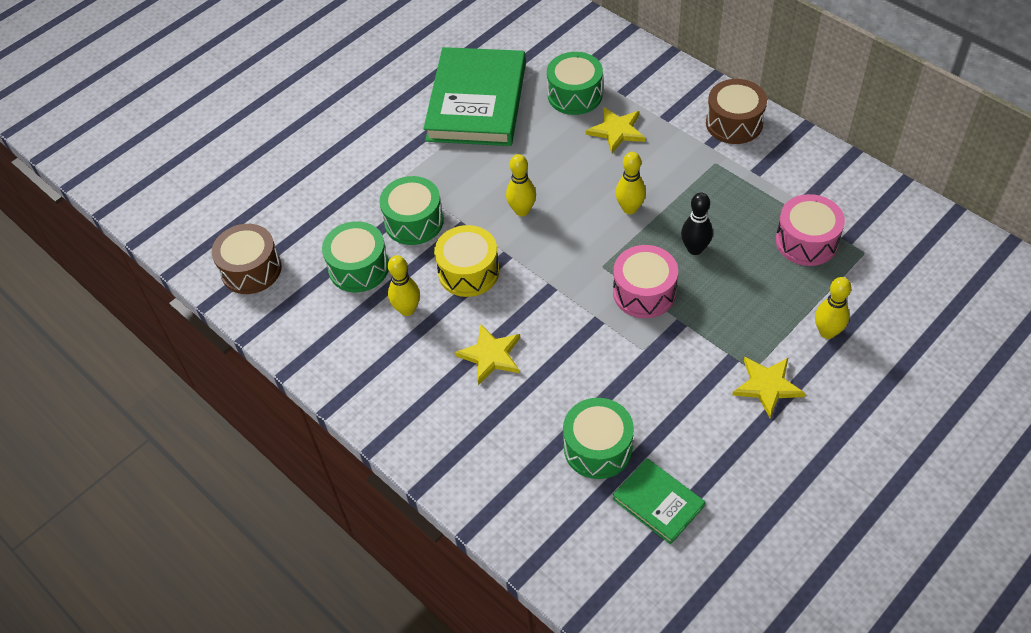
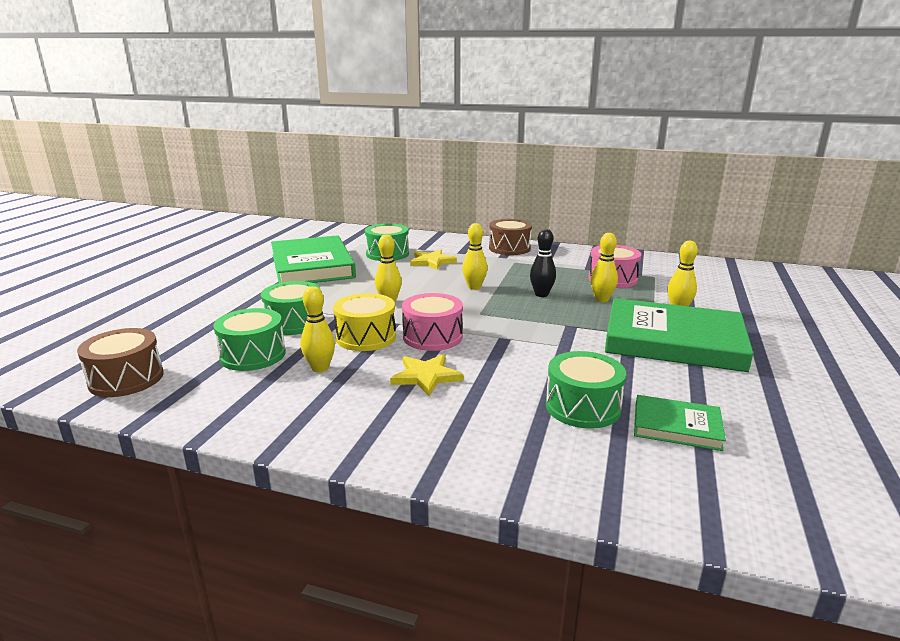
camera: 30 degrees left, 30 degrees down
pink drum [613,245,678,318] -> pink drum moved to [402,293,463,351]
yellow star [732,357,806,418] -> green book [605,298,753,372]
none -> yellow bowling pin [591,233,618,302]

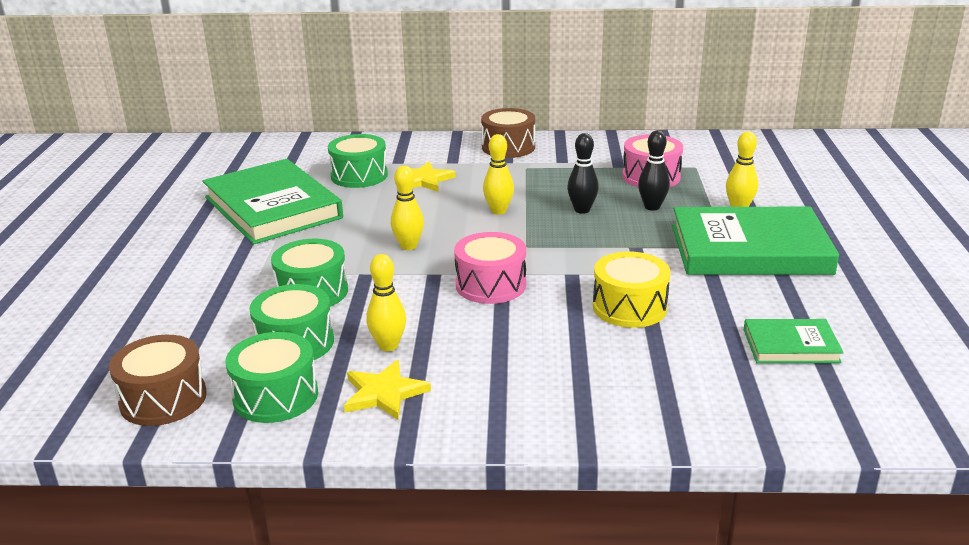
camera: 15 degrees left, 5 degrees up
yellow drum [333,293,396,351] -> yellow drum moved to [593,252,671,328]
yellow star [390,354,464,397] -> yellow star moved to [344,360,431,420]
green drum [546,351,626,429] -> green drum moved to [225,332,318,423]
yellow bowling pin [591,233,618,302] -> black bowling pin [638,130,670,211]

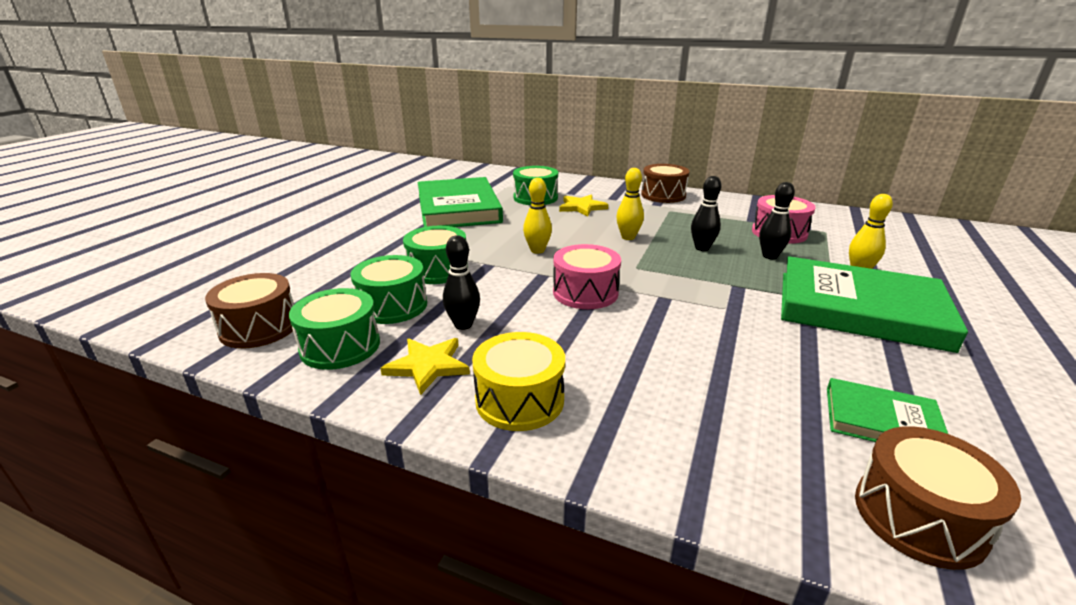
camera: 20 degrees right, 0 degrees up
yellow bowling pin [366,254,406,351] -> black bowling pin [443,235,480,330]
yellow drum [593,252,671,328] -> yellow drum moved to [472,332,565,431]
none -> brown drum [855,426,1021,570]

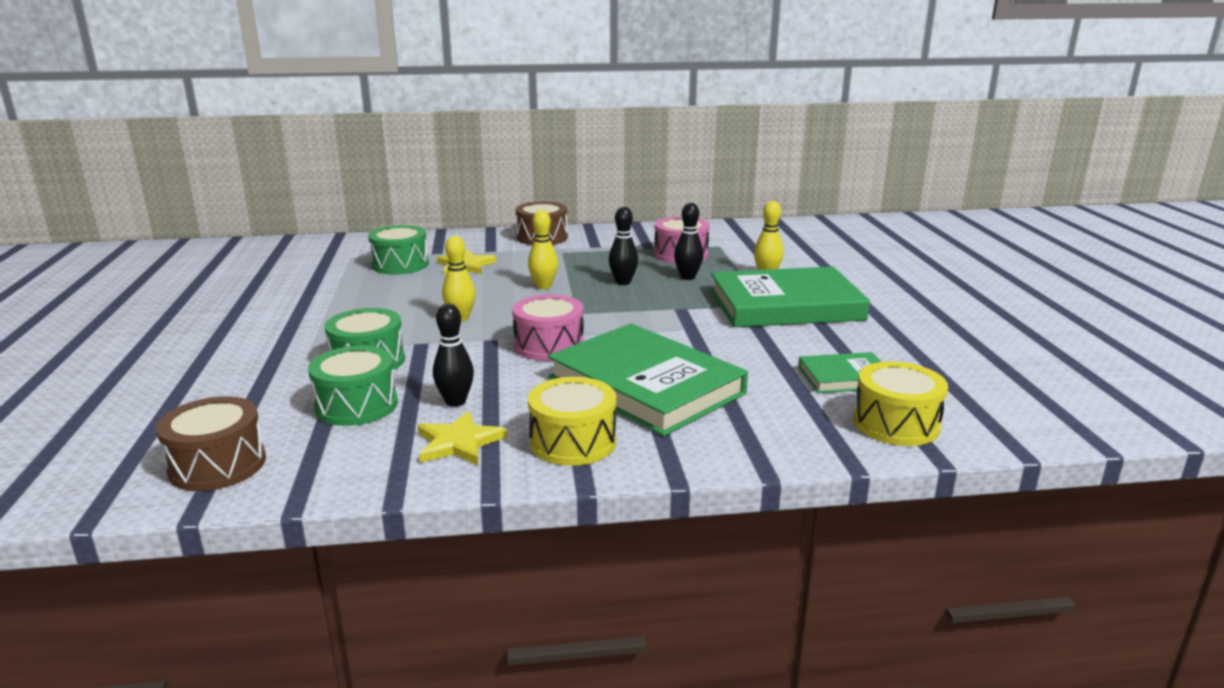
camera: 30 degrees left, 5 degrees down
green drum [289,288,380,370] -> none
green book [418,177,503,227] -> green book moved to [548,323,748,436]
brown drum [855,426,1021,570] -> yellow drum [853,361,948,446]

